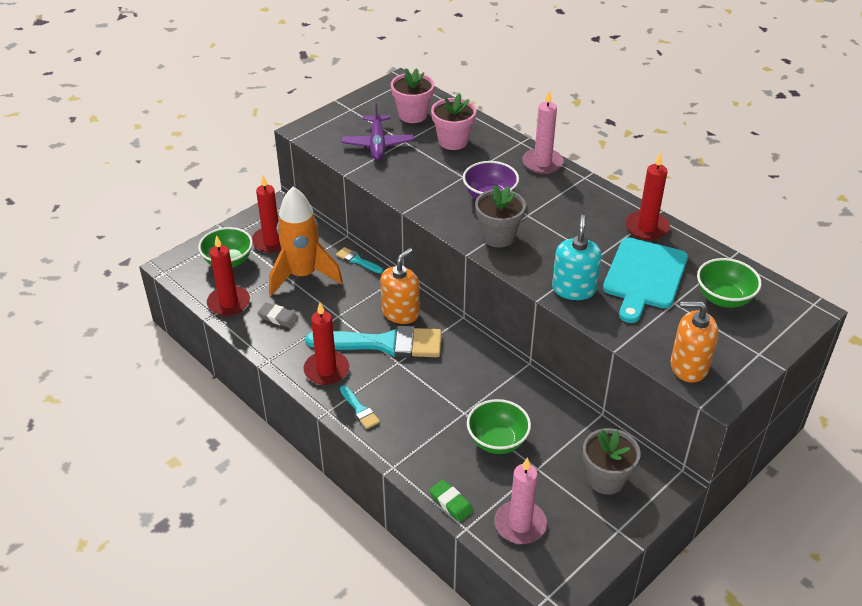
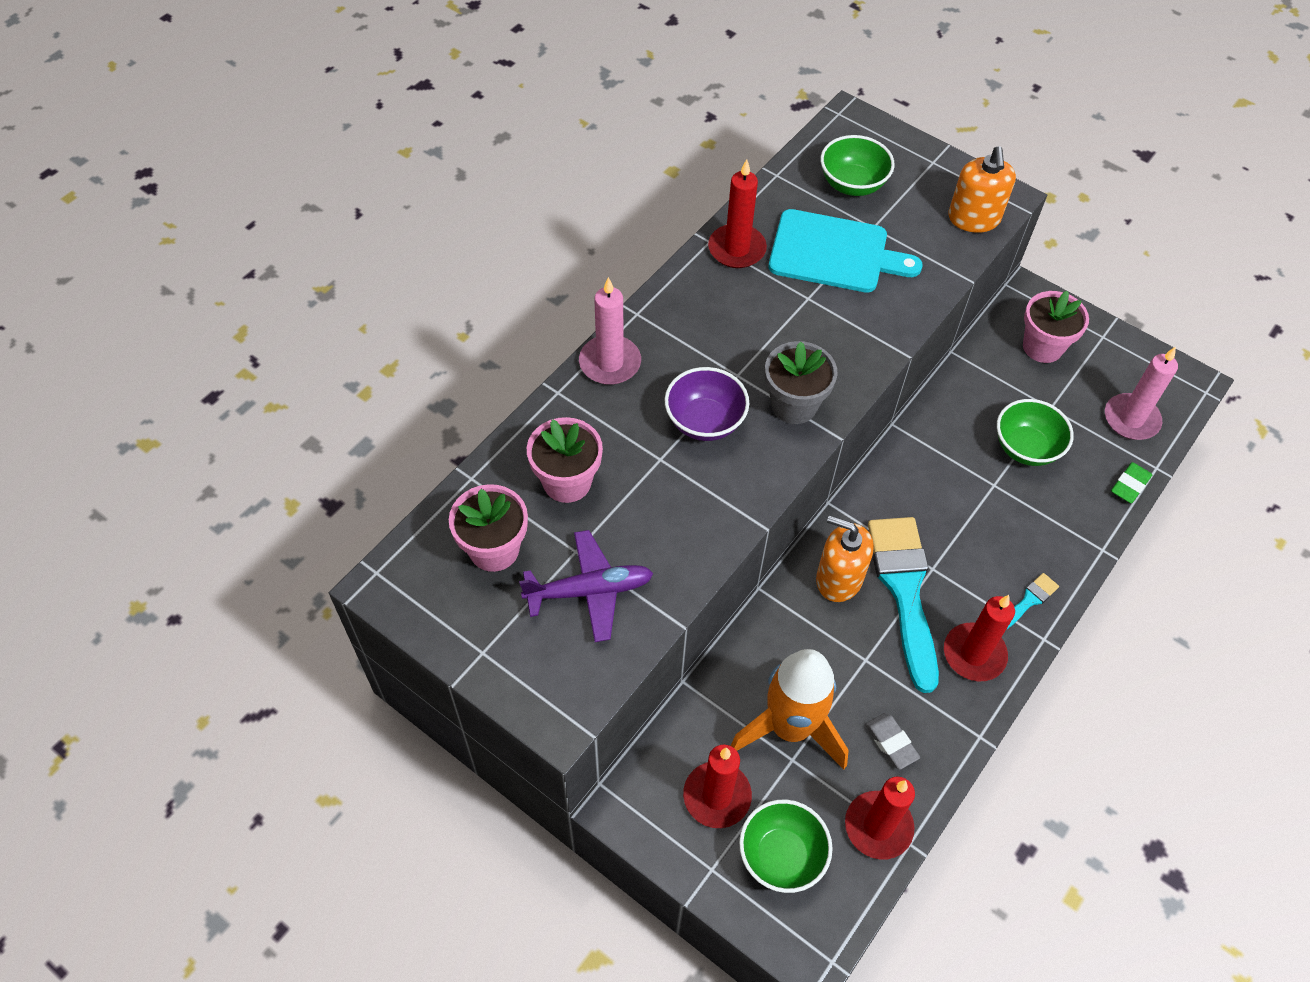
camera: 100 degrees left, 15 degrees up
grey eraser [257,303,299,328] -> grey eraser turned 45 degrees counterclockwise [865,713,920,770]
turquoise brush [336,247,383,273] -> none
turquoise soap dispenser [552,215,602,300] -> none
grey flower pot [583,428,641,495] -> pink flower pot [1023,291,1089,363]

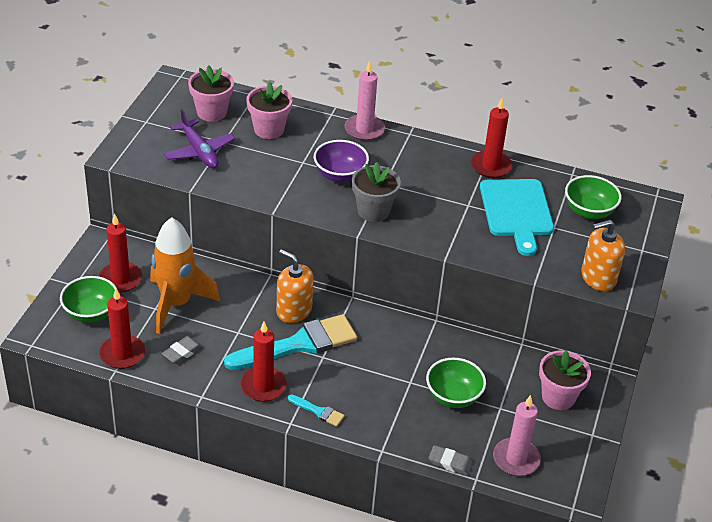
camera: 70 degrees right, 15 degrees down
orange soap dispenser [816,516,874,602] -> orange soap dispenser turned 60 degrees counterclockwise [276,249,313,323]
green eraser [1111,462,1152,503] -> grey eraser [429,445,473,476]

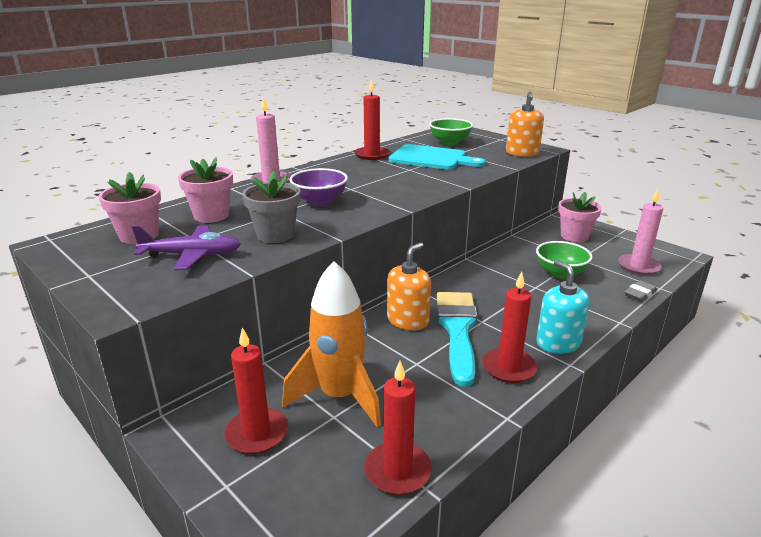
camera: 60 degrees left, 15 degrees down
green bowl [60,276,117,323] -> none
grey eraser [162,336,202,364] -> none
orange soap dispenser [276,249,313,323] -> orange soap dispenser turned 150 degrees clockwise [387,242,431,330]
turquoise brush [288,394,345,427] -> turquoise soap dispenser [536,260,590,354]
grey flower pot [352,162,401,222] -> grey flower pot moved to [242,171,300,243]

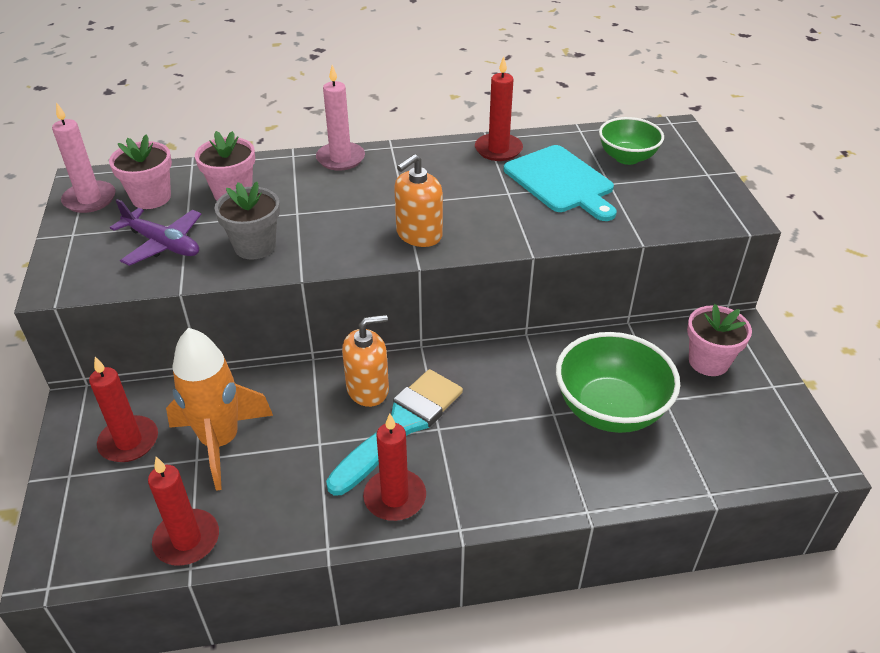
camera: 35 degrees right, 15 degrees up
purple bowl [289,168,348,206] -> none
orange soap dispenser [506,92,544,157] -> orange soap dispenser moved to [394,154,443,247]
green bowl [536,241,593,279] -> green bowl [556,332,680,433], size x1.60
turquoise soap dispenser [536,260,590,354] -> none
pink candle [618,189,663,275] -> pink candle moved to [52,102,115,213]
grey eraser [624,280,657,302] -> none

